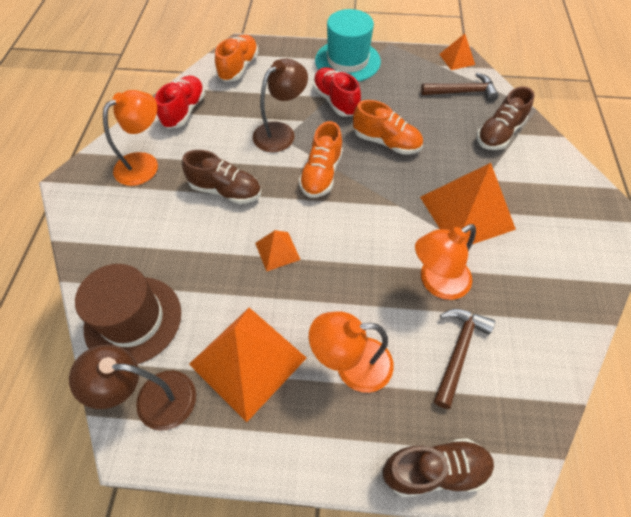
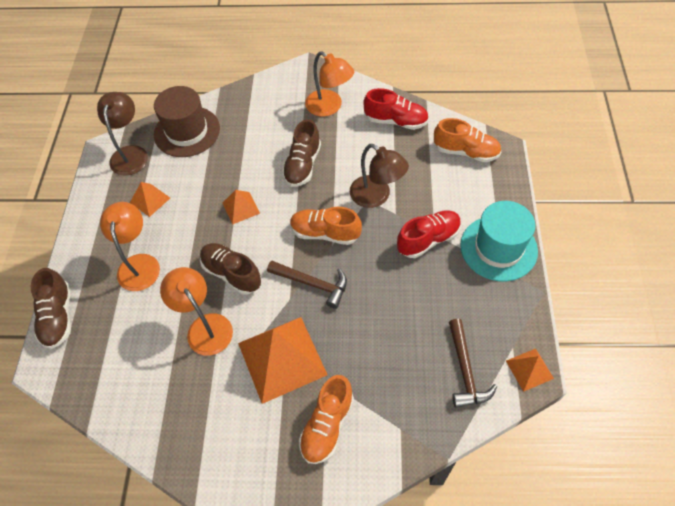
camera: 90 degrees right, 0 degrees up
orange pyramid [189,308,306,422] -> orange pyramid [130,182,170,217], size x0.49
orange shoe [353,100,423,155] -> orange shoe moved to [299,375,354,464]
brown hammer [434,309,495,409] -> brown hammer moved to [267,260,347,309]
brown shoe [477,86,534,150] -> brown shoe moved to [200,243,261,295]

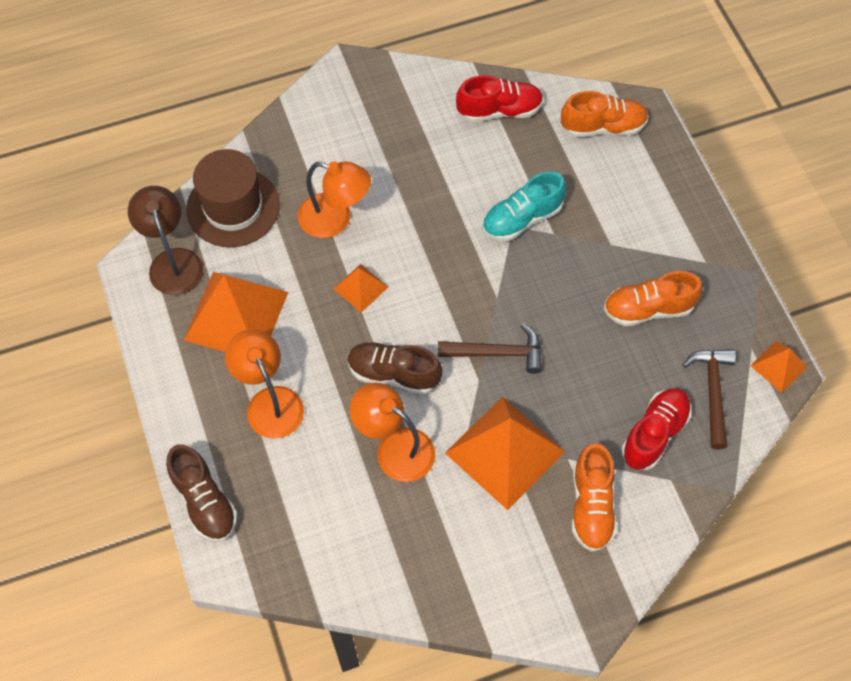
camera: 25 degrees left, 5 degrees up
orange pyramid [130,182,170,217] -> orange pyramid [184,272,288,352], size x2.05
brown shoe [282,119,321,187] -> none
orange shoe [290,207,362,245] -> orange shoe moved to [604,271,702,326]
orange lamp [305,51,354,117] -> orange lamp moved to [298,161,371,238]
brown lamp [350,144,409,208] -> turquoise shoe [482,172,566,241]
red shoe [397,210,461,258] -> red shoe moved to [621,388,692,470]
brown hammer [449,319,497,408] -> brown hammer turned 150 degrees counterclockwise [683,349,736,449]
turquoise hat [460,201,538,281] -> none

